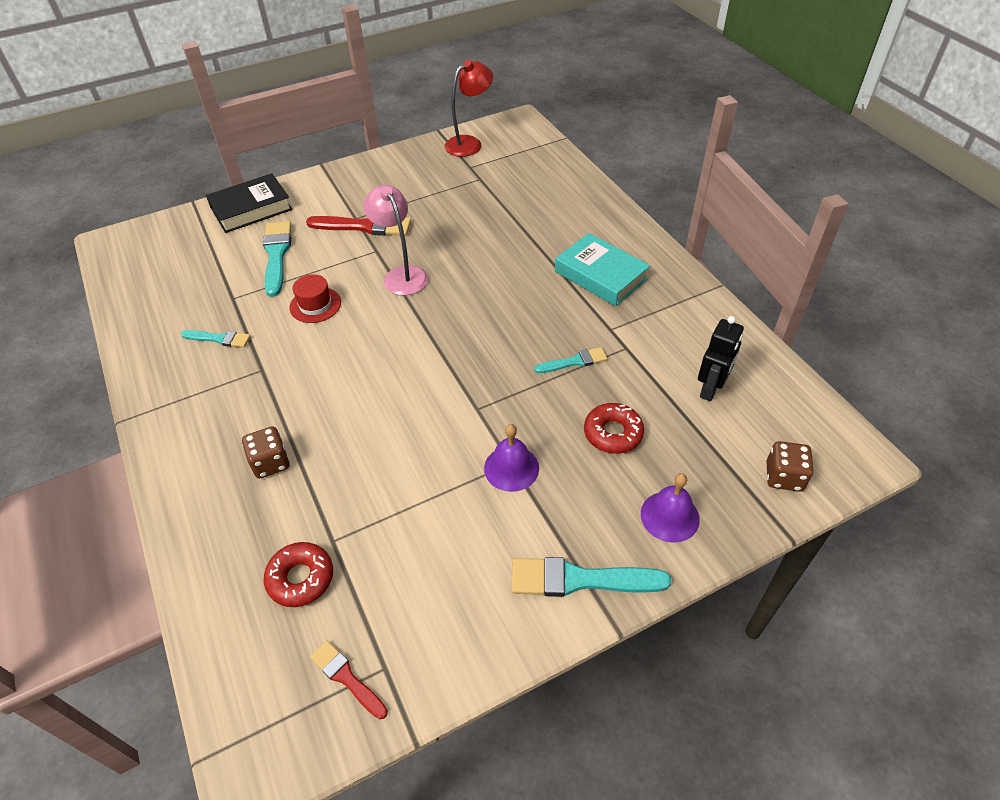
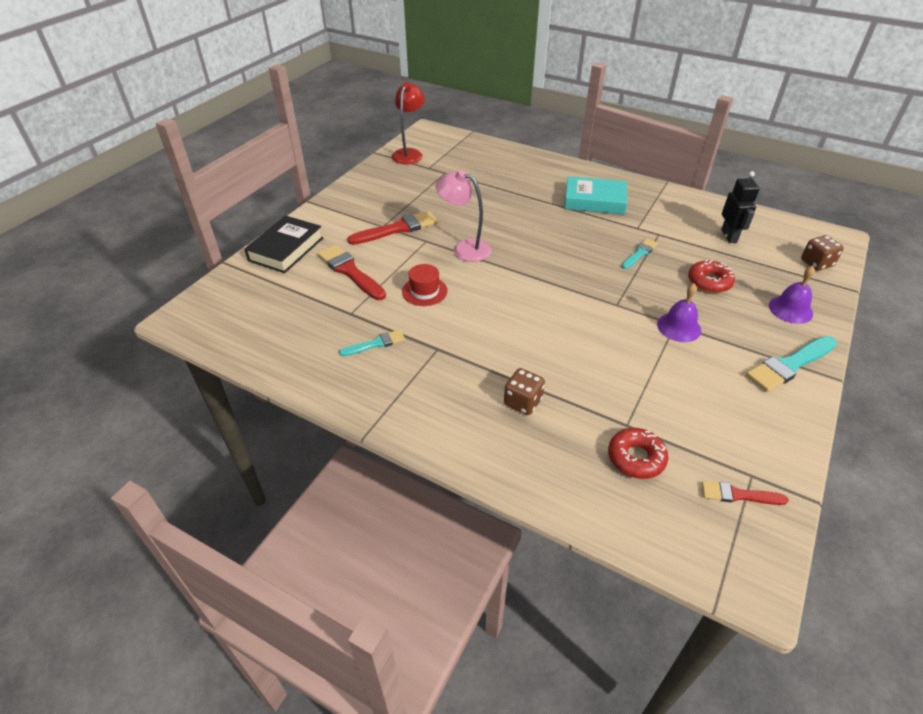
camera: 35 degrees left, 5 degrees down
turquoise brush [263,221,292,297] -> red brush [318,245,386,300]

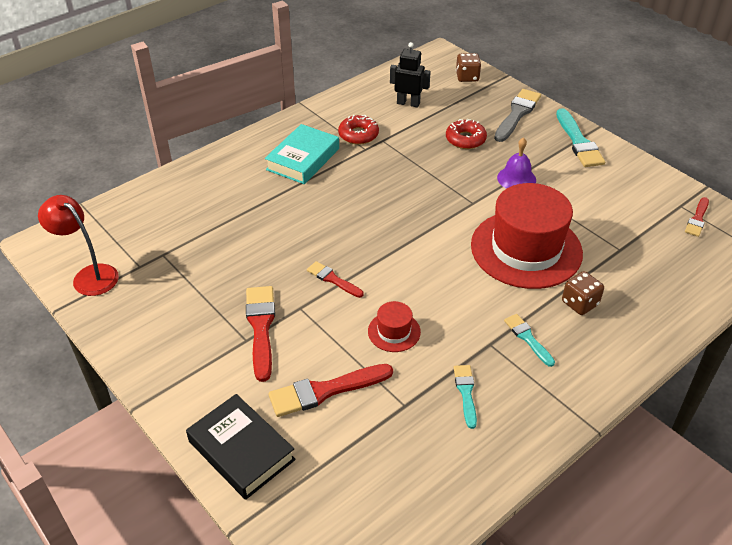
camera: 70 degrees left, 0 degrees up
pink lamp [436,170,492,262] -> red brush [307,261,363,298]
red donut [608,428,668,479] -> red donut moved to [338,115,379,145]
turquoise brush [622,239,658,269] -> turquoise brush moved to [504,314,555,367]
purple bell [769,266,815,324] -> grey brush [494,89,541,142]
none -> red hat [471,183,583,289]

